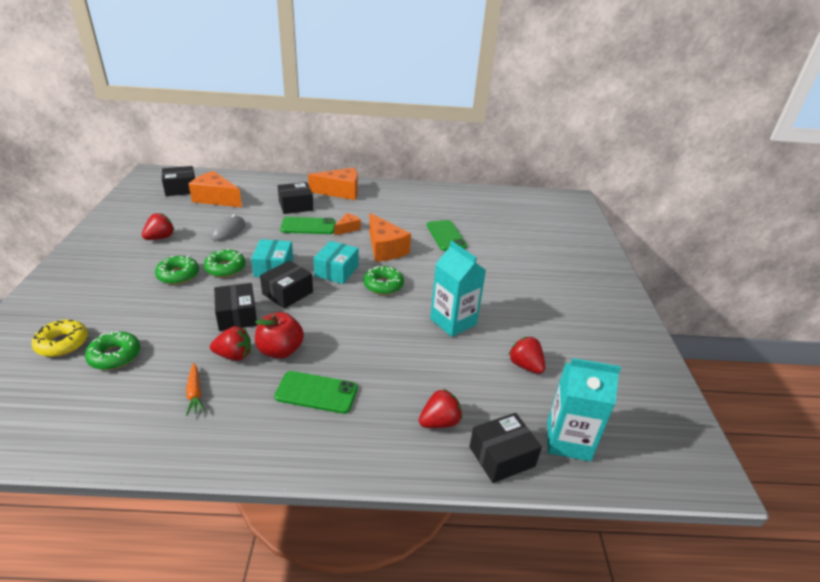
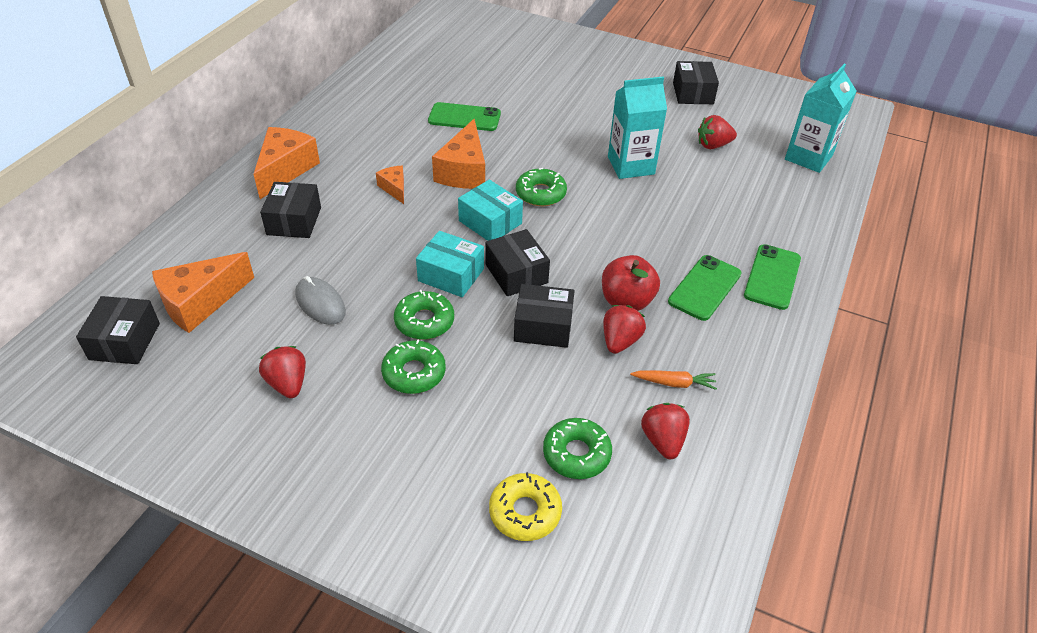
camera: 65 degrees left, 10 degrees up
green phone [280,217,336,234] -> green phone moved to [744,244,801,310]
orange cheese [369,213,411,262] -> orange cheese turned 105 degrees clockwise [432,119,485,189]
red strawberry [419,389,462,428] -> red strawberry moved to [641,403,690,459]
black box [469,413,542,483] -> black box moved to [673,61,719,104]

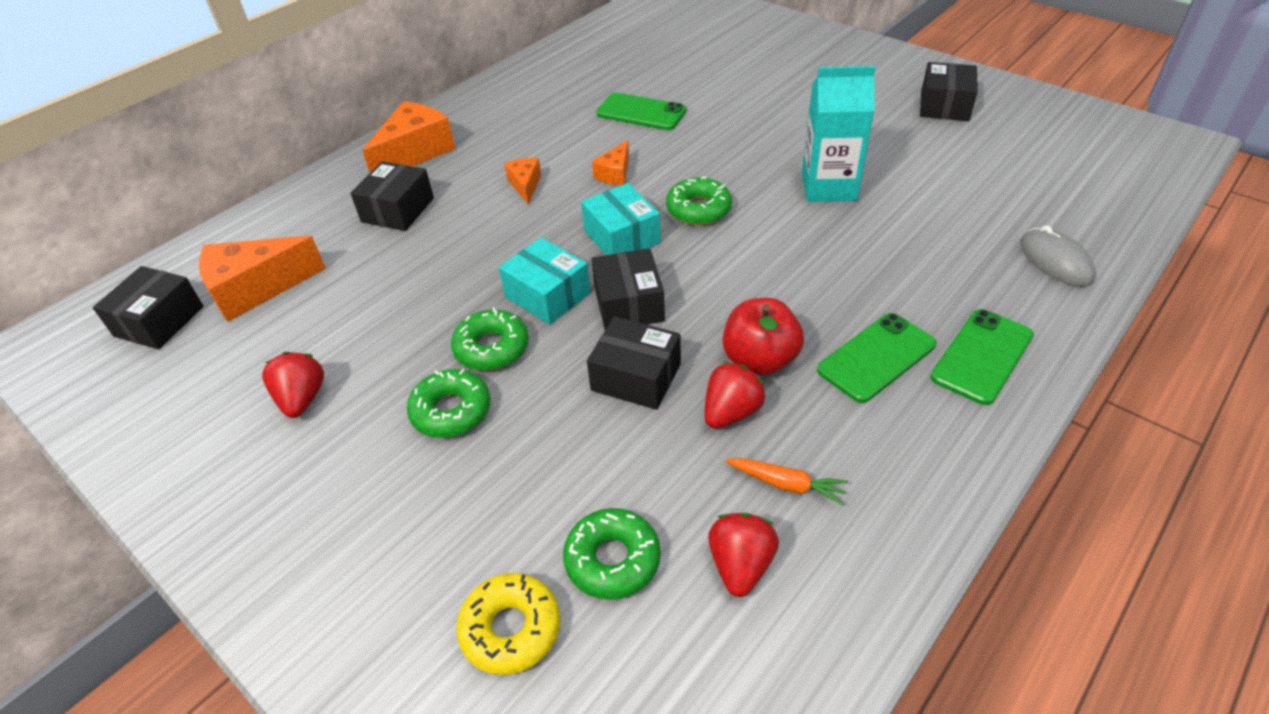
camera: 20 degrees right, 0 degrees up
grey mouse [295,276,346,325] -> grey mouse moved to [1020,225,1096,287]
orange cheese [432,119,485,189] -> orange cheese [592,140,629,185], size x0.53
red strawberry [698,115,737,149] -> none
turquoise carton [785,64,857,173] -> none

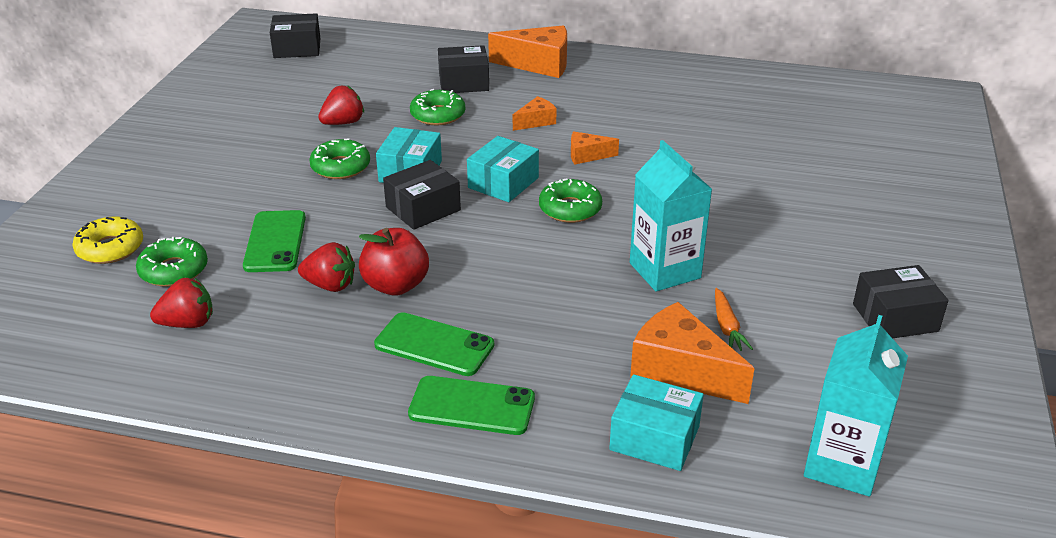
camera: 60 degrees right, 10 degrees down
orange cheese [199,236,326,322] -> orange cheese moved to [630,302,755,404]
red strawberry [262,352,324,418] -> red strawberry moved to [318,85,364,125]
green donut [407,369,491,438] -> green donut moved to [410,89,465,125]
black box [587,316,681,410] -> none
green phone [596,92,686,130] -> green phone moved to [243,210,306,272]
orange carrot [725,458,848,505] -> orange carrot moved to [715,288,753,351]
grey mouse [1020,225,1096,287] -> turquoise box [609,374,704,471]
none -> turquoise carton [804,315,908,497]

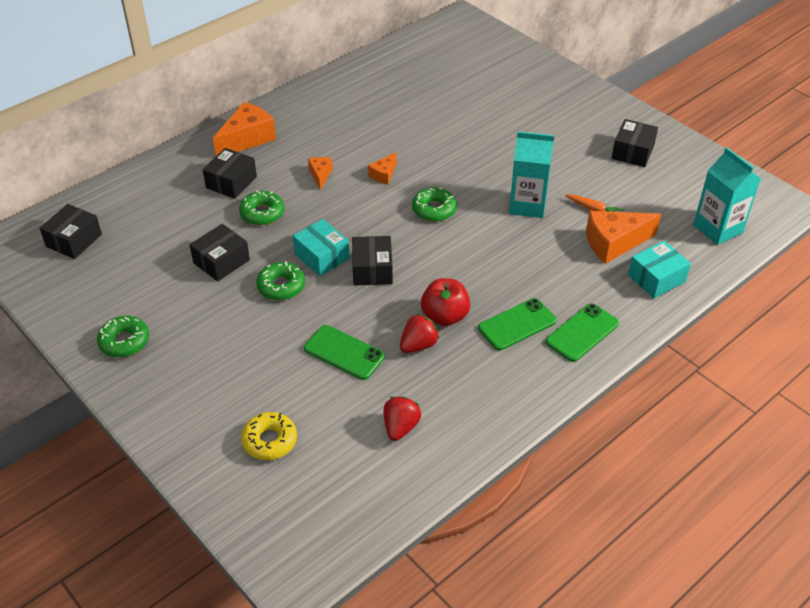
camera: 55 degrees left, 10 degrees up
green donut [136,237,208,287] -> green donut moved to [97,316,149,357]
red strawberry [318,85,364,125] -> black box [190,224,250,281]
turquoise box [467,136,539,202] -> none

